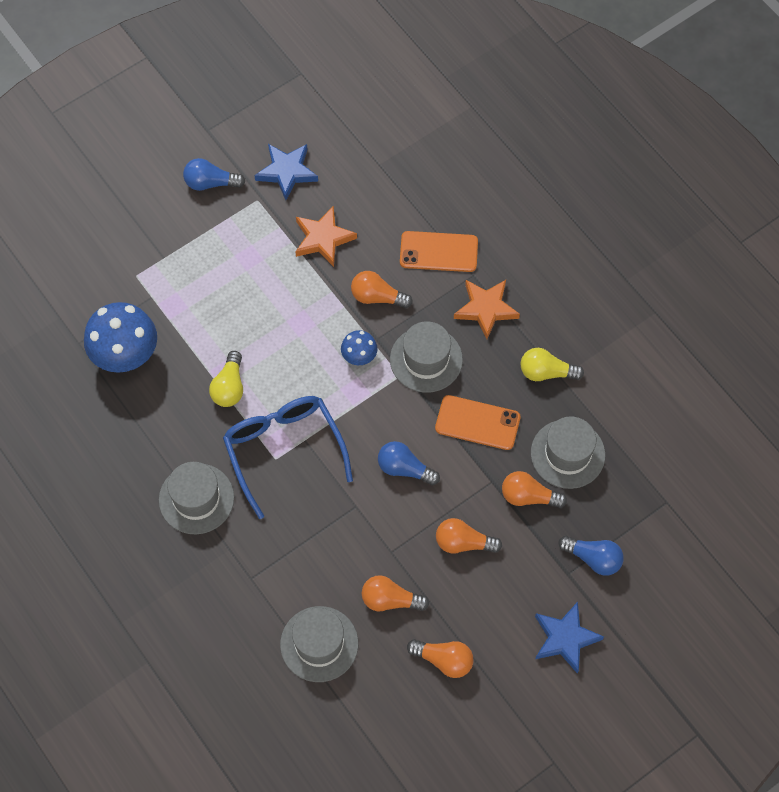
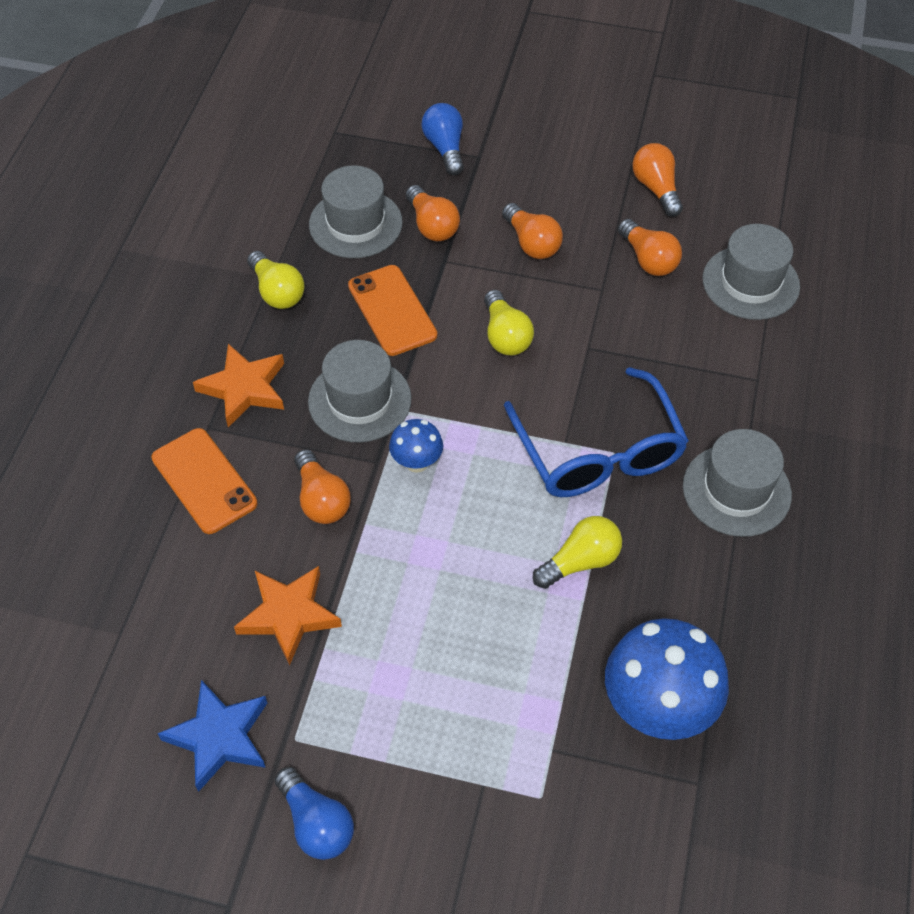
camera: 130 degrees left, 10 degrees down
blue glasses [223,396,353,519] -> blue glasses turned 45 degrees counterclockwise [504,367,689,497]
blue light bulb [378,441,440,485] -> yellow light bulb [484,290,534,355]
blue star [535,602,604,674] -> none

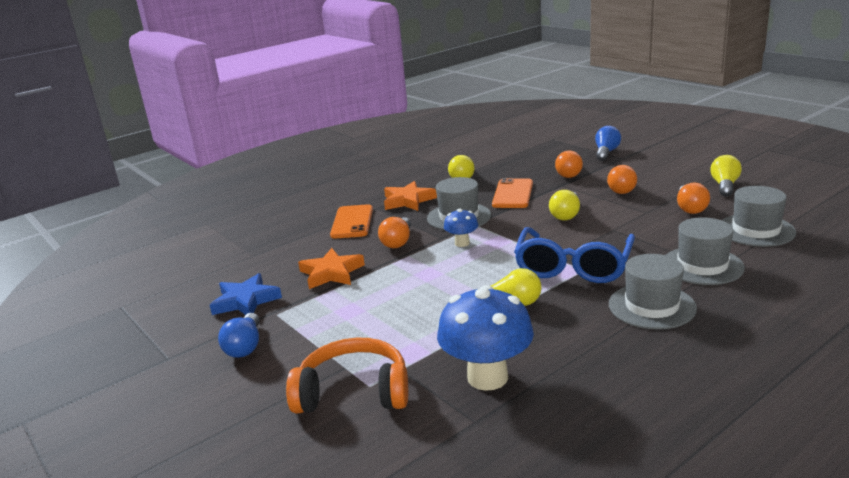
camera: 40 degrees right, 30 degrees down
grey hat [309,165,403,258] -> grey hat moved to [666,217,745,285]
orange light bulb [632,143,683,217] -> yellow light bulb [710,155,742,197]
none -> orange headphones [286,338,408,414]

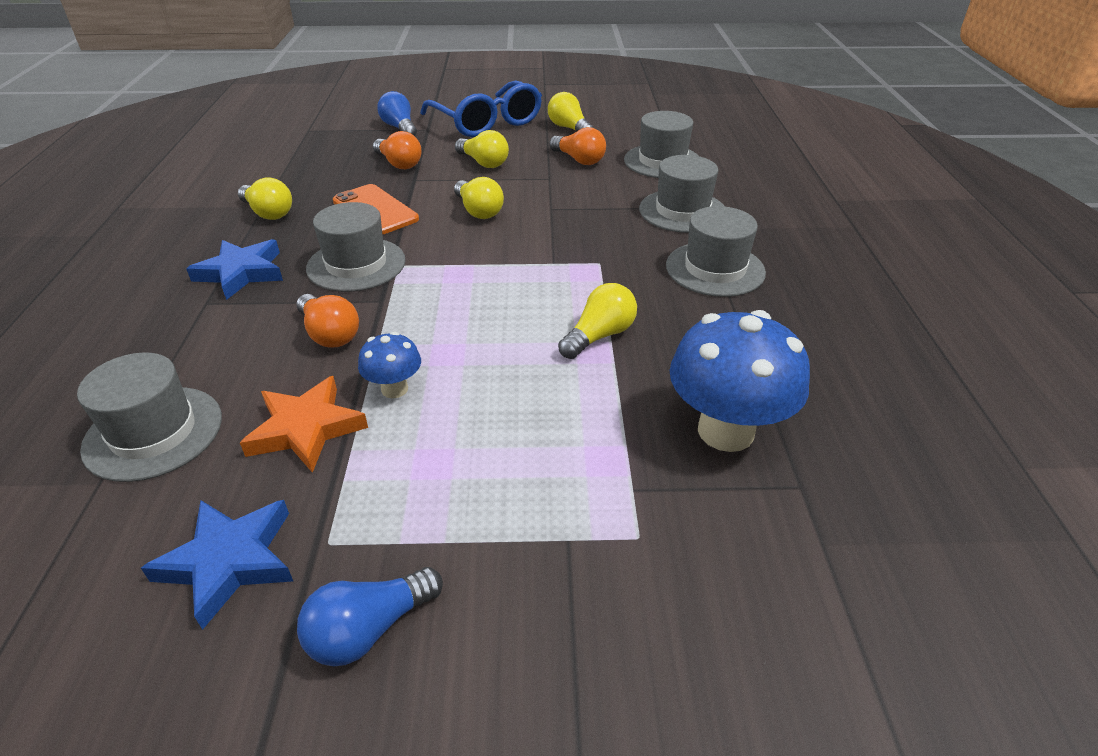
camera: 55 degrees left, 15 degrees up
blue light bulb [218,313,260,358] -> blue light bulb turned 105 degrees clockwise [297,567,443,666]
orange headphones [286,338,408,414] -> none
orange phone [330,204,373,238] -> none
orange star [384,181,437,211] -> blue star [186,239,283,300]
blue mushroom [444,209,478,247] -> blue mushroom moved to [358,332,421,398]
blue glasses [514,227,635,283] -> blue glasses moved to [420,81,542,137]
orange light bulb [607,165,637,194] -> yellow light bulb [455,130,509,168]
none -> grey hat [77,353,222,482]

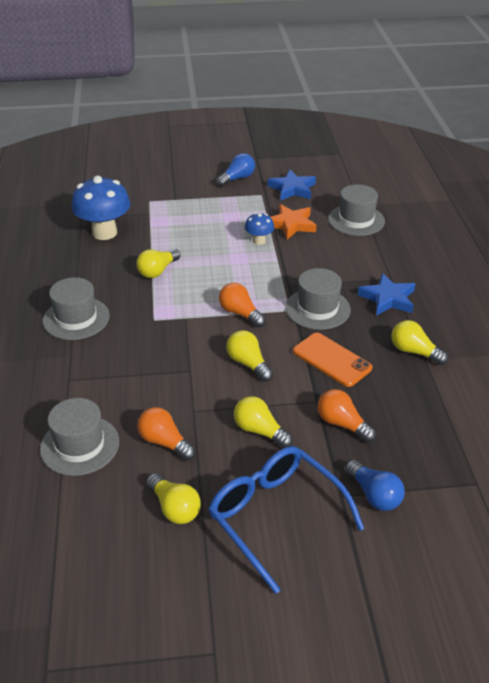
camera: 175 degrees right, 0 degrees up
orange light bulb [296,294,359,348] -> orange light bulb moved to [219,283,266,327]
grey hat [639,155,724,233] -> none

